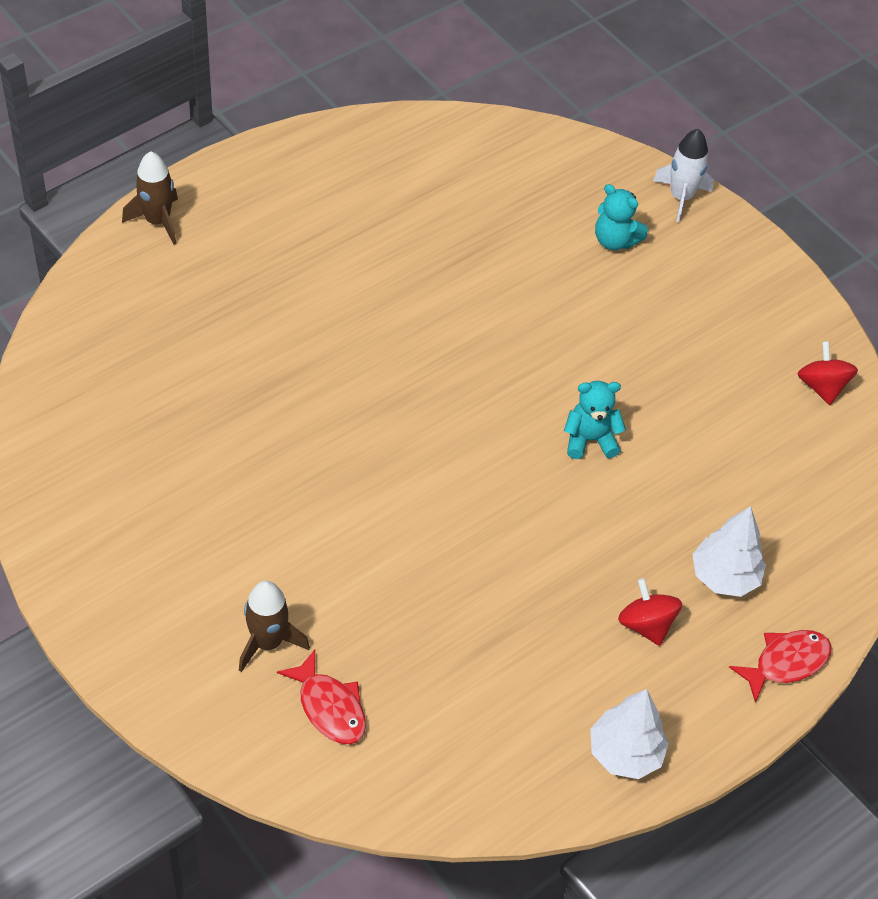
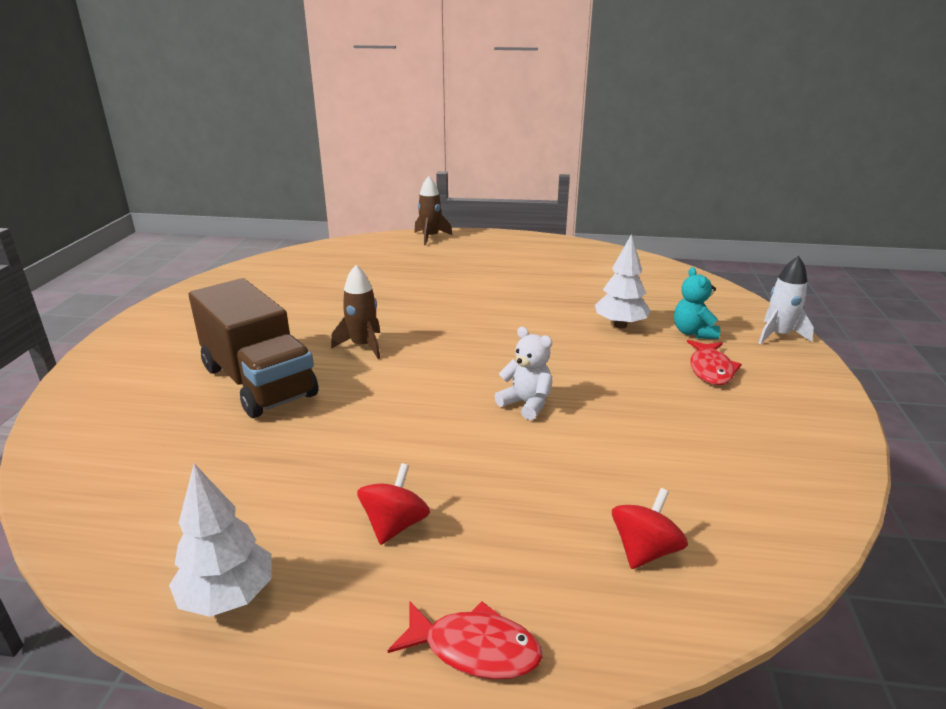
camera: 50 degrees right, 25 degrees down
brown rocket [239,581,310,672] -> brown rocket moved to [331,265,380,359]
red fish [277,650,366,744] -> red fish moved to [687,340,742,385]
turquoise teddy bear [564,381,626,459] -> white teddy bear [495,327,552,420]
white tree [692,506,766,597] -> white tree moved to [595,234,651,328]
red spinning top [798,341,858,405] -> red spinning top moved to [612,488,688,569]
none -> brown truck [189,278,318,418]

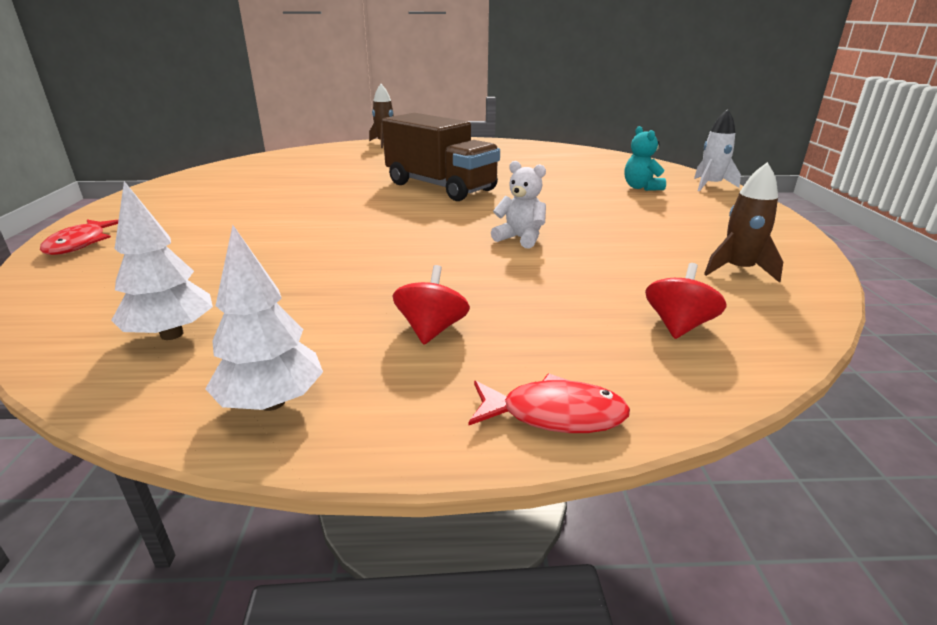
camera: 10 degrees left, 0 degrees up
brown truck [189,278,318,418] -> brown truck moved to [382,113,500,201]
brown rocket [331,265,380,359] -> brown rocket moved to [704,162,783,283]
white tree [595,234,651,328] -> white tree moved to [111,181,213,340]
red fish [687,340,742,385] -> red fish moved to [40,219,119,255]

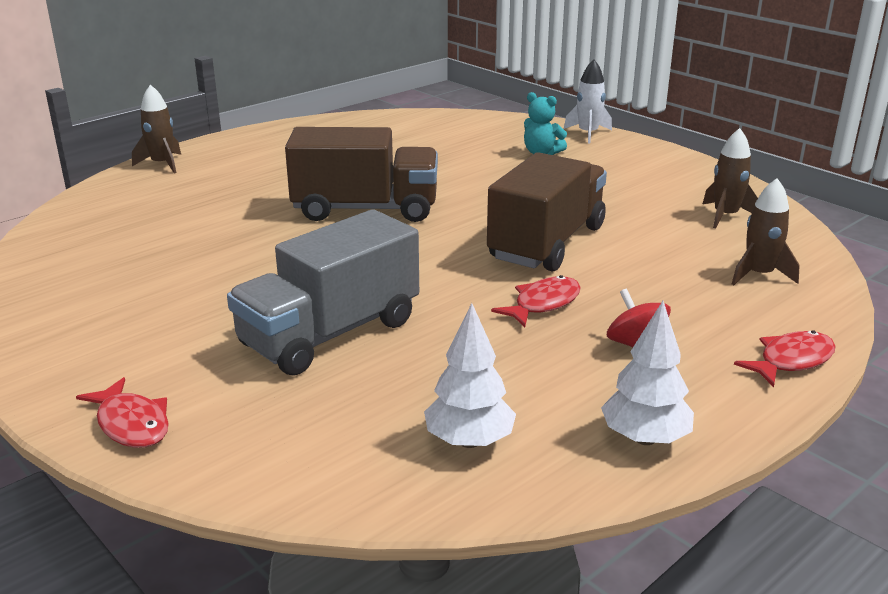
camera: 40 degrees left, 0 degrees up
white teddy bear [491,161,546,249] -> brown truck [487,152,607,271]
red spinning top [645,263,726,339] -> brown rocket [732,178,800,285]
none -> grey truck [227,209,419,375]
none -> red fish [491,275,581,327]

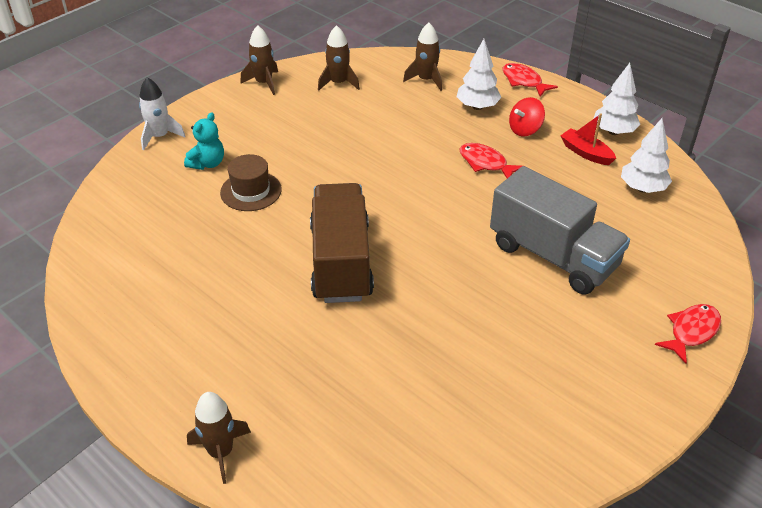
camera: 95 degrees left, 15 degrees up
brown truck [487,152,607,271] -> none
none -> brown hat [220,154,282,211]
none -> brown rocket [240,25,278,95]
none -> white tree [456,39,501,110]
none -> red boat [560,113,616,165]

